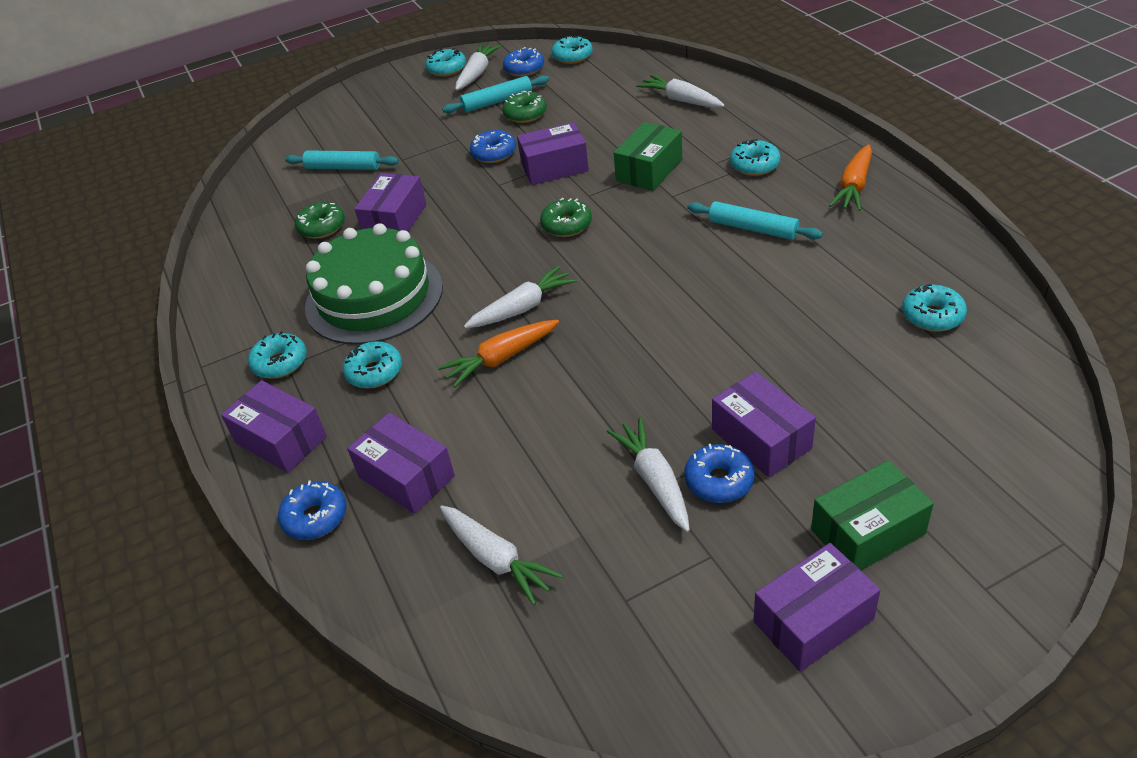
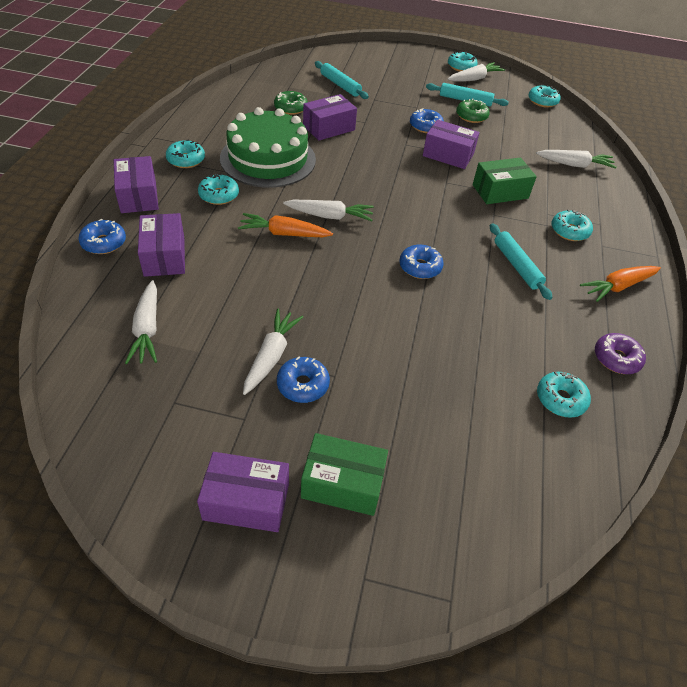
camera: 30 degrees right, 5 degrees up
blue donut [503,47,544,77] -> blue donut moved to [399,245,443,279]
green donut [540,198,592,237] -> none
white carrot [636,75,725,108] -> white carrot turned 105 degrees clockwise [536,150,617,169]
purple box [712,372,816,477] -> none
none -> purple donut [595,333,646,374]

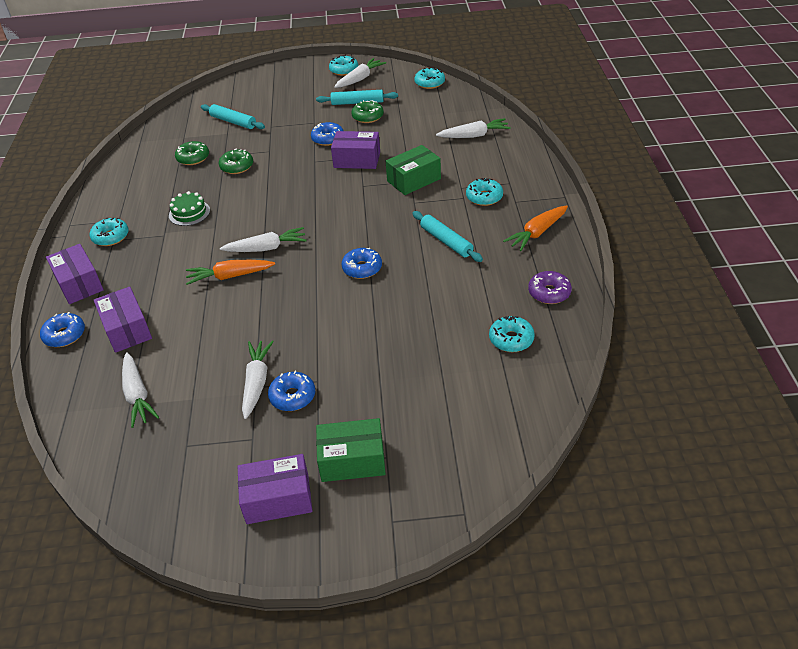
camera: 10 degrees left, 5 degrees down
turquoise donut [198,174,239,205] -> none
green cake [220,107,316,188] -> green cake [169,191,210,226], size x0.44
purple box [303,94,357,141] -> green donut [219,149,253,174]

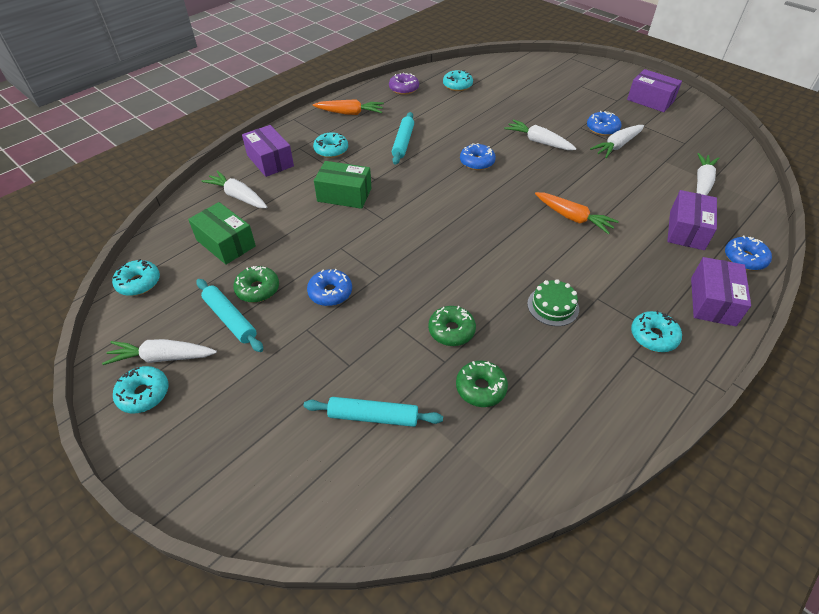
camera: 135 degrees left, 5 degrees up
turquoise rolling pin [201,104,265,129] -> turquoise rolling pin turned 75 degrees counterclockwise [303,397,443,427]
white carrot [220,227,307,252] -> white carrot moved to [504,119,577,150]
green box [316,418,386,482] -> green box moved to [188,202,256,265]
purple box [331,131,380,169] -> purple box moved to [242,125,294,177]

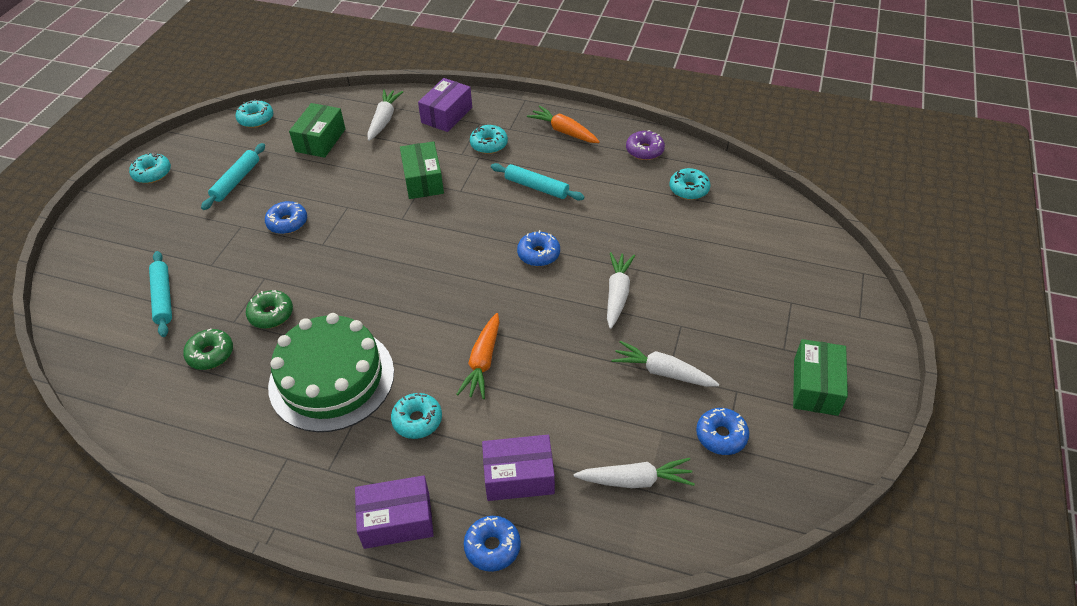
camera: 65 degrees right, 0 degrees up
white carrot [102,339,217,365] -> none
green donut [233,266,279,303] -> none
orange carrot [313,99,384,115] -> orange carrot turned 150 degrees clockwise [527,105,600,143]
turquoise rolling pin [392,112,414,165] -> turquoise rolling pin turned 45 degrees clockwise [491,163,585,201]
green cake [527,279,579,326] -> green cake [268,313,394,432], size x2.27
blue donut [587,111,621,136] -> blue donut moved to [696,408,749,455]
purple box [627,69,682,112] -> green box [793,339,848,416]
turquoise donut [631,311,682,352] -> turquoise donut moved to [391,393,442,439]

